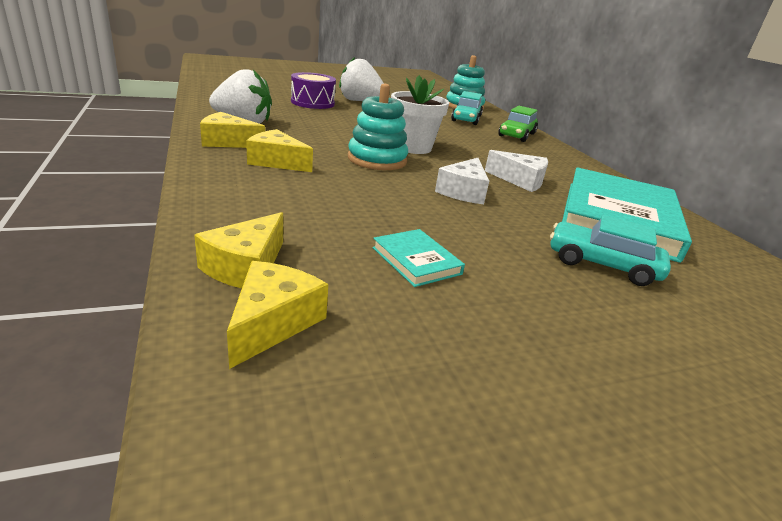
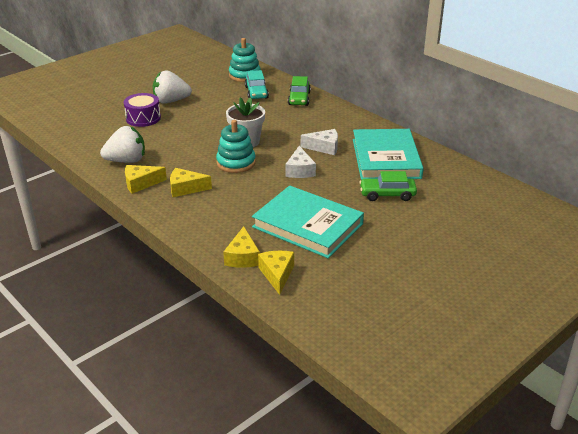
camera: 20 degrees left, 5 degrees up
turquoise book [372,229,465,287] -> turquoise book [252,186,364,258], size x2.35
turquoise car [550,215,671,286] -> green car [359,171,417,201]

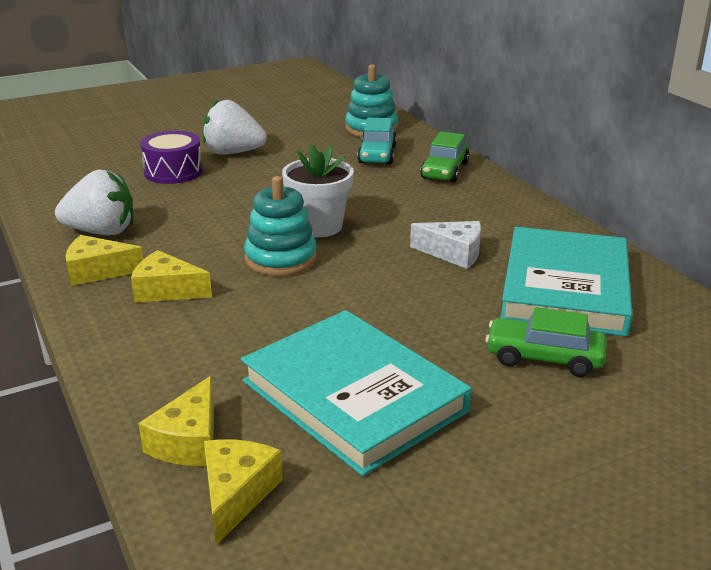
camera: 15 degrees right, 5 degrees down
white cheese [285,146,316,178] -> none

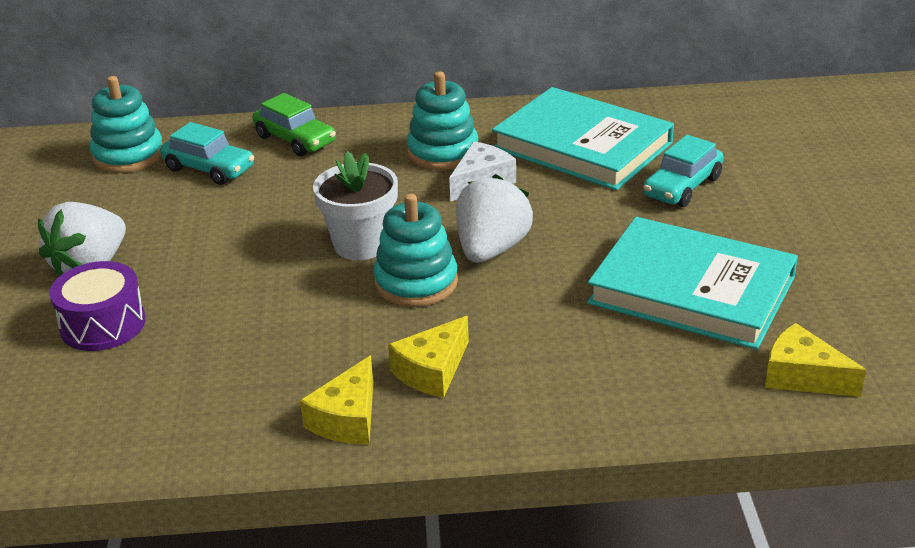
camera: 65 degrees left, 5 degrees up
white strawberry [55,170,133,235] -> white strawberry moved to [456,174,533,263]
yellow cheese [138,376,214,466] -> none
turquoise book [241,310,472,476] -> turquoise book turned 45 degrees clockwise [587,217,798,350]
green car [485,307,606,377] -> turquoise car [643,135,724,207]
none -> turquoise stacking toy [407,72,479,170]

